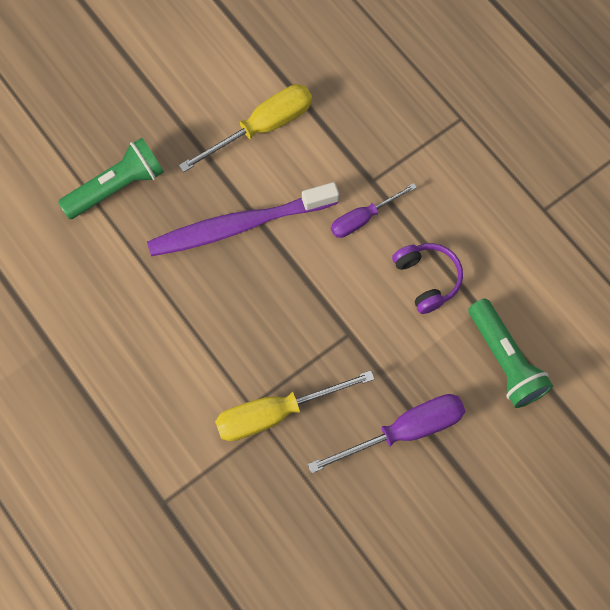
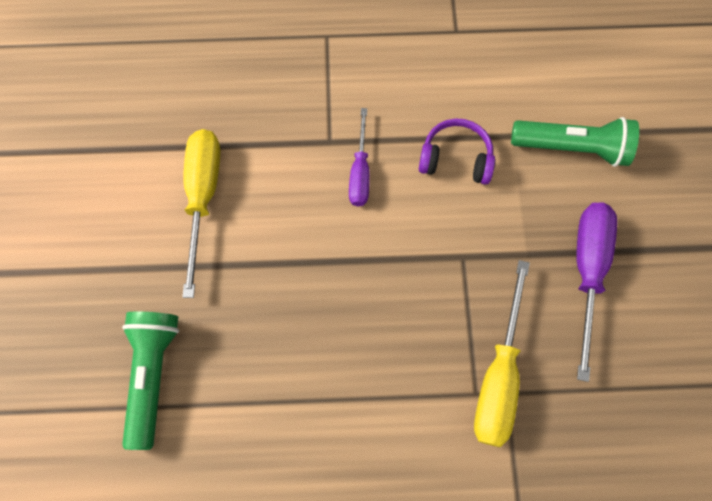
camera: 55 degrees left, 0 degrees up
purple toothbrush [147,182,339,256] -> none

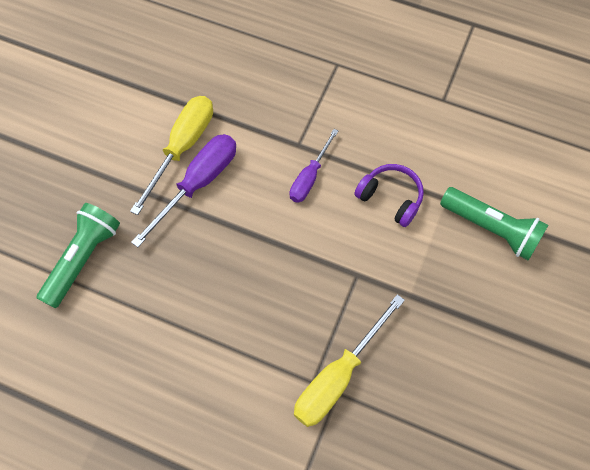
camera: 25 degrees right, 5 degrees down
purple screwdriver [577,202,617,382] -> purple screwdriver moved to [131,134,236,247]

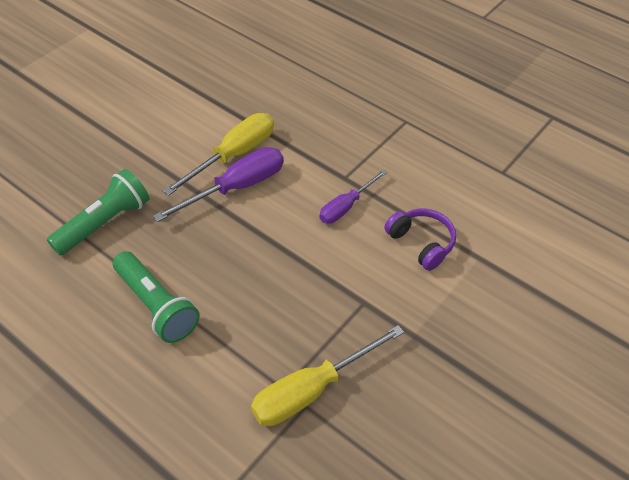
camera: 15 degrees right, 15 degrees down
green flashlight [440,187,548,261] -> green flashlight moved to [113,251,200,343]

